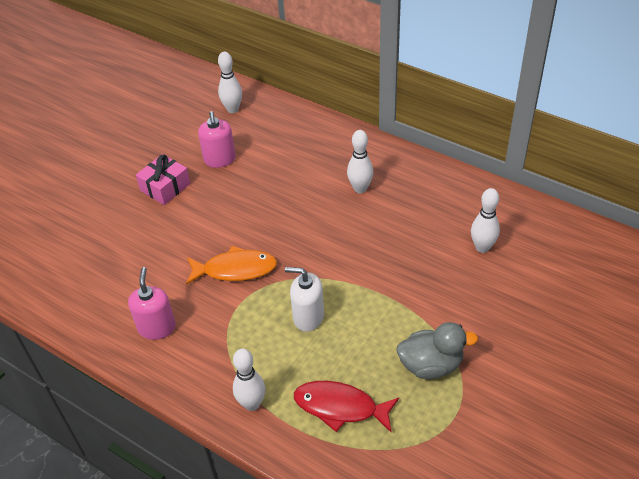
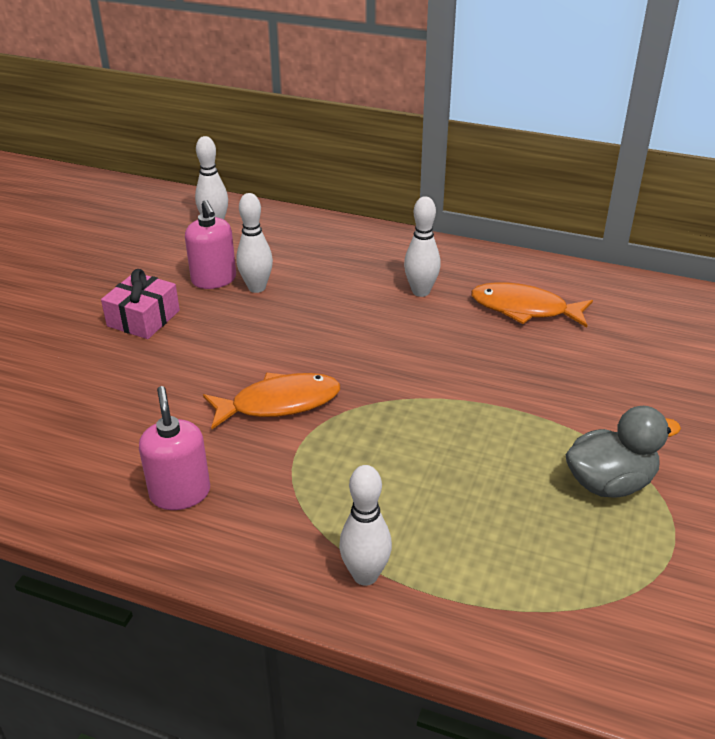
camera: 15 degrees left, 10 degrees down
white soap dispenser [285,267,324,332] -> none
red fish [294,381,399,433] -> none
white bowling pin [471,188,500,253] -> white bowling pin moved to [236,193,273,293]
none -> orange fish [471,282,593,328]

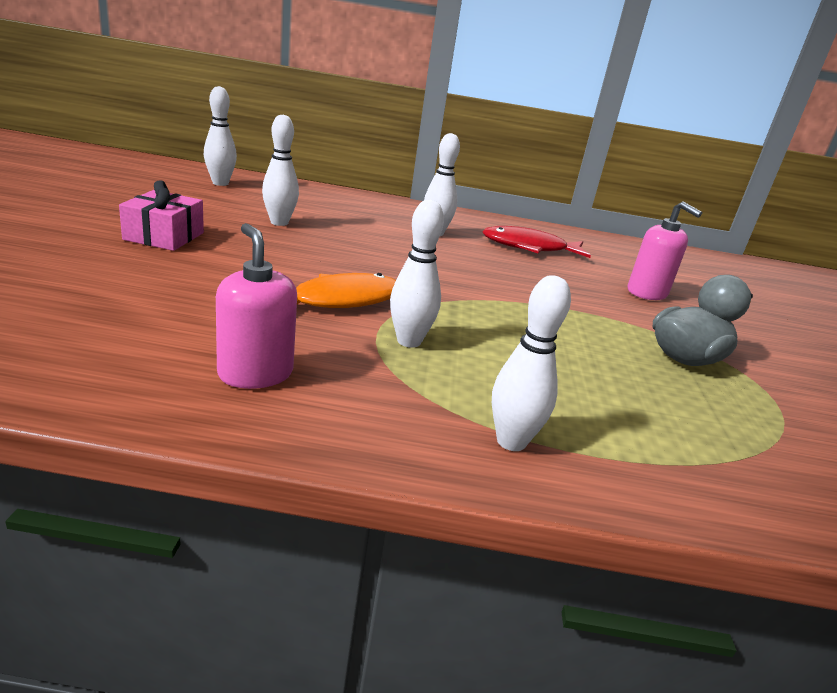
camera: 20 degrees left, 10 degrees down
pink soap dispenser [185,200,236,289] -> pink soap dispenser moved to [627,202,702,300]
orange fish [471,282,593,328] -> red fish [482,226,591,258]
none -> white bowling pin [390,200,444,348]

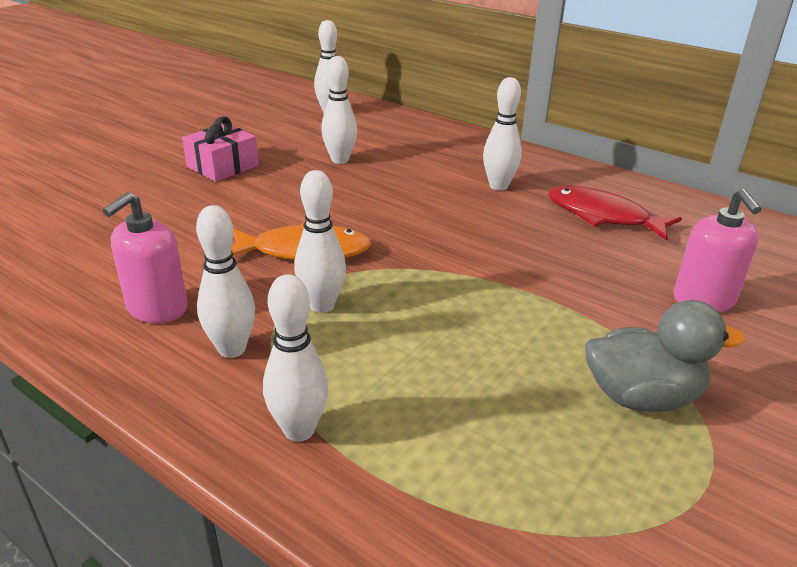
camera: 35 degrees right, 5 degrees up
pink soap dispenser [216,223,297,389] -> pink soap dispenser turned 150 degrees counterclockwise [103,192,188,323]
none -> white bowling pin [196,205,255,358]

